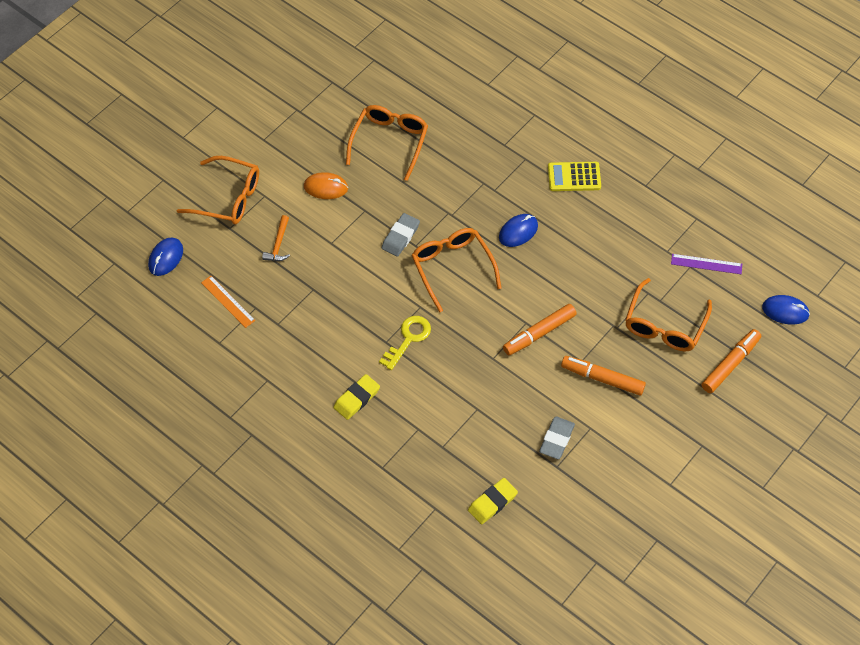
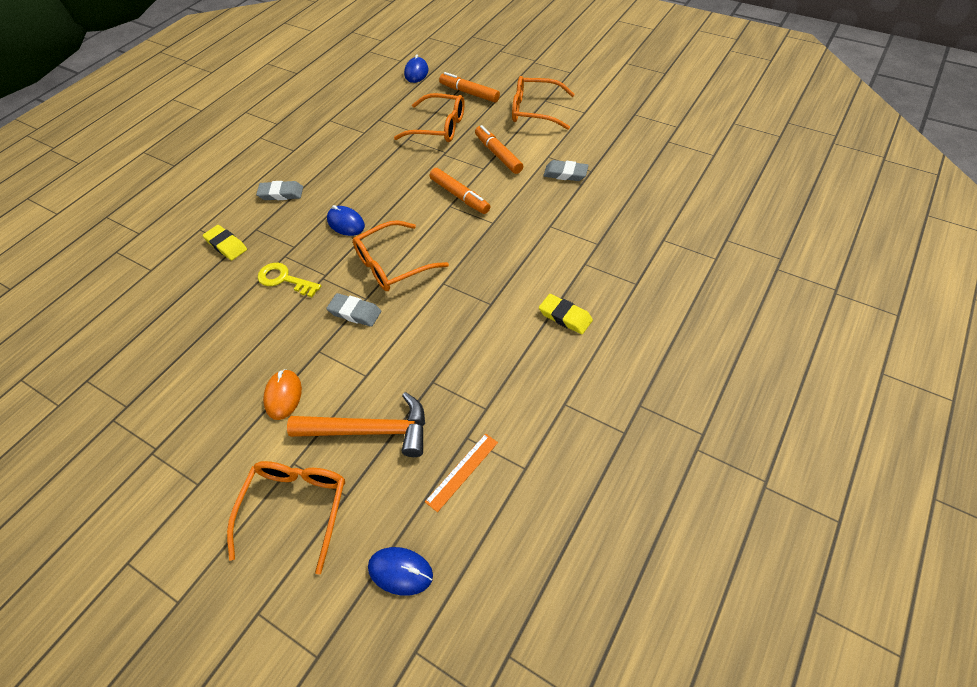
camera: 95 degrees left, 5 degrees down
orange hammer [262,215,290,261] -> orange hammer [287,392,425,457], size x1.99
orange glasses [346,105,428,181] -> orange glasses moved to [512,76,575,130]
yellow key [379,316,431,370] -> yellow key moved to [258,263,321,297]
yellow eraser [468,478,518,524] -> yellow eraser moved to [203,225,247,260]
yellow calculator [548,162,601,191] -> grey eraser [256,181,303,200]
orange marker [561,356,646,396] -> orange marker turned 135 degrees clockwise [475,125,523,174]
purple ruler [671,254,742,274] -> none

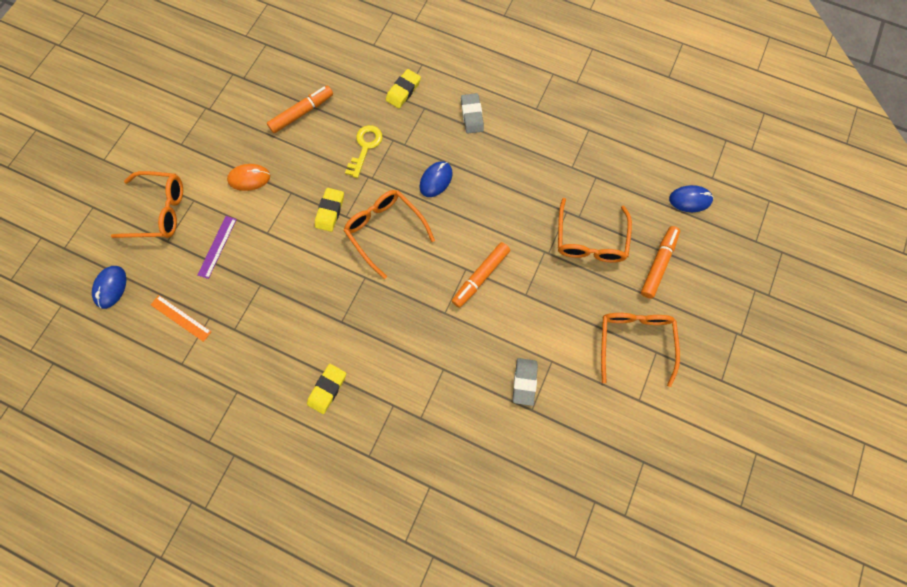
camera: 80 degrees right, 20 degrees up
orange hammer [287,392,425,457] -> purple ruler [198,216,237,279]
grey eraser [326,293,381,327] -> yellow eraser [315,188,344,232]
orange marker [475,125,523,174] -> orange marker moved to [267,86,333,133]

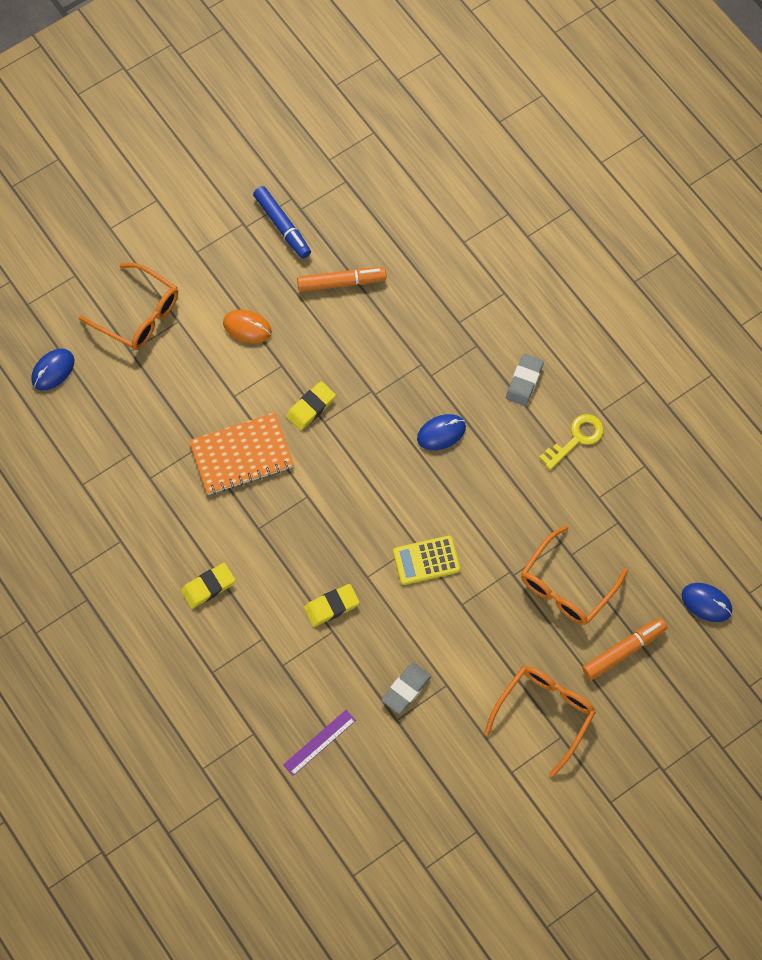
camera: 30 degrees right, 5 degrees down
orange ruler [151,295,212,342] -> none
purple ruler [198,216,237,279] -> purple ruler moved to [283,710,356,776]
orange glasses [343,190,435,279] -> none
yellow key [345,125,382,178] -> yellow key moved to [539,414,604,470]
yellow eraser [386,69,421,109] -> yellow eraser moved to [304,584,360,627]
orange marker [452,242,510,308] -> yellow calculator [393,536,460,585]
none -> orange notebook [189,413,294,495]
none -> blue marker [253,186,311,259]

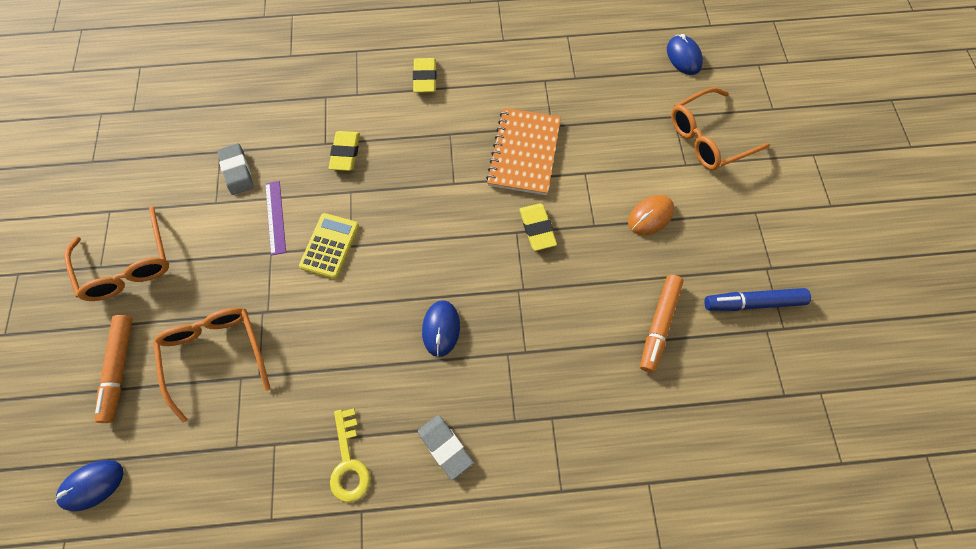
camera: 120 degrees right, 0 degrees up
purple ruler [283,710,356,776] -> purple ruler moved to [265,181,286,256]

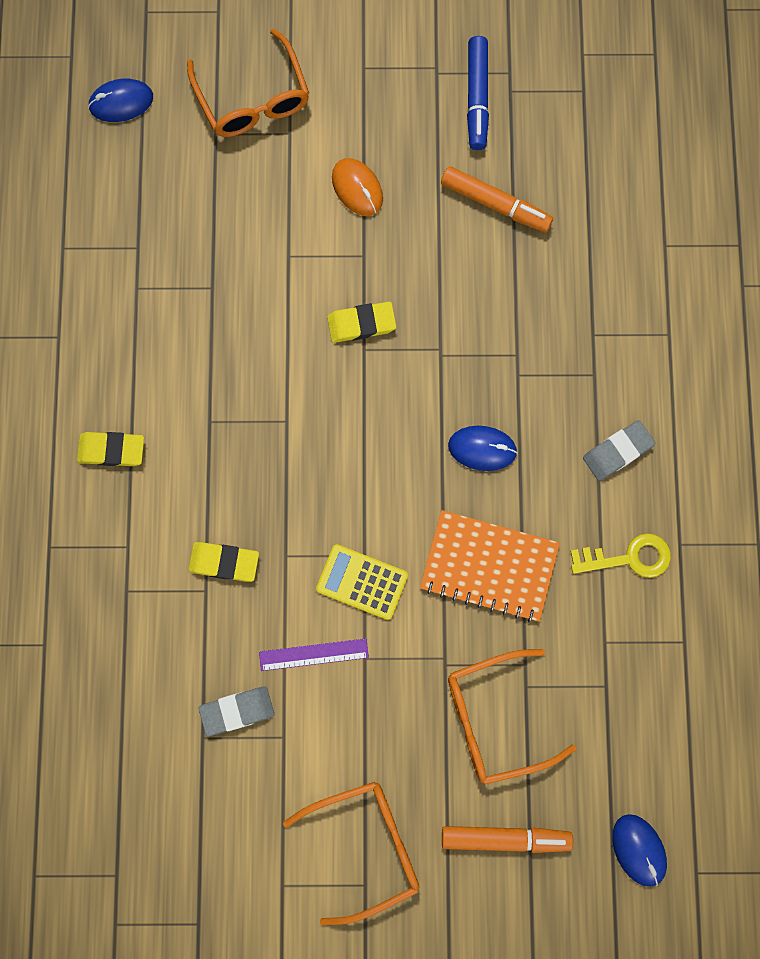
camera: 85 degrees left, 10 degrees up
orange notebook [486,108,561,195] -> orange notebook moved to [420,510,560,623]

